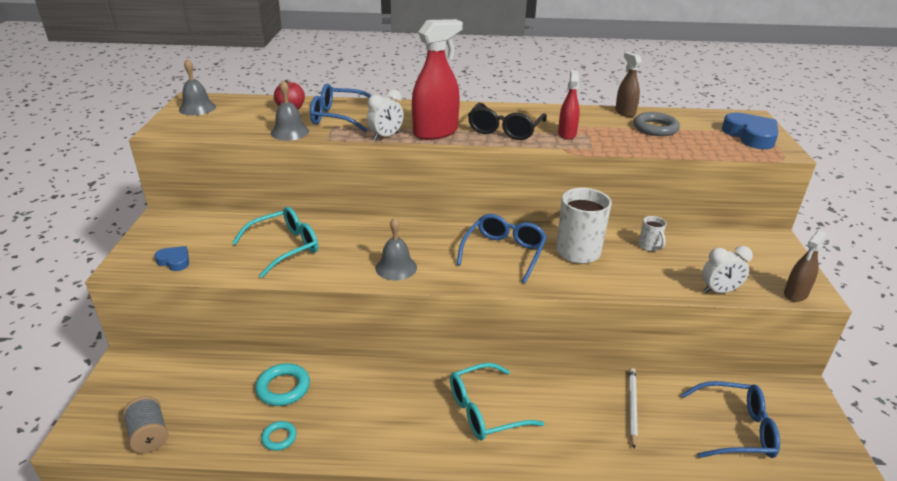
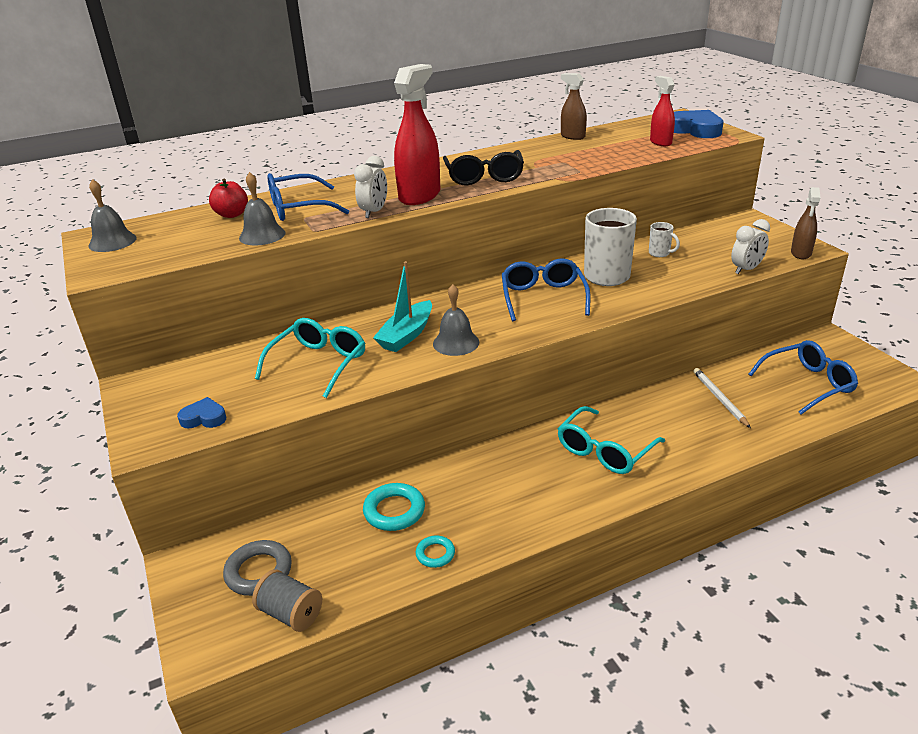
camera: 25 degrees left, 0 degrees up
red spray bottle [558,70,580,140] -> red spray bottle moved to [650,76,675,146]
grey ring [634,112,680,136] -> grey ring moved to [223,540,292,596]
none -> turquoise boat [373,261,432,352]

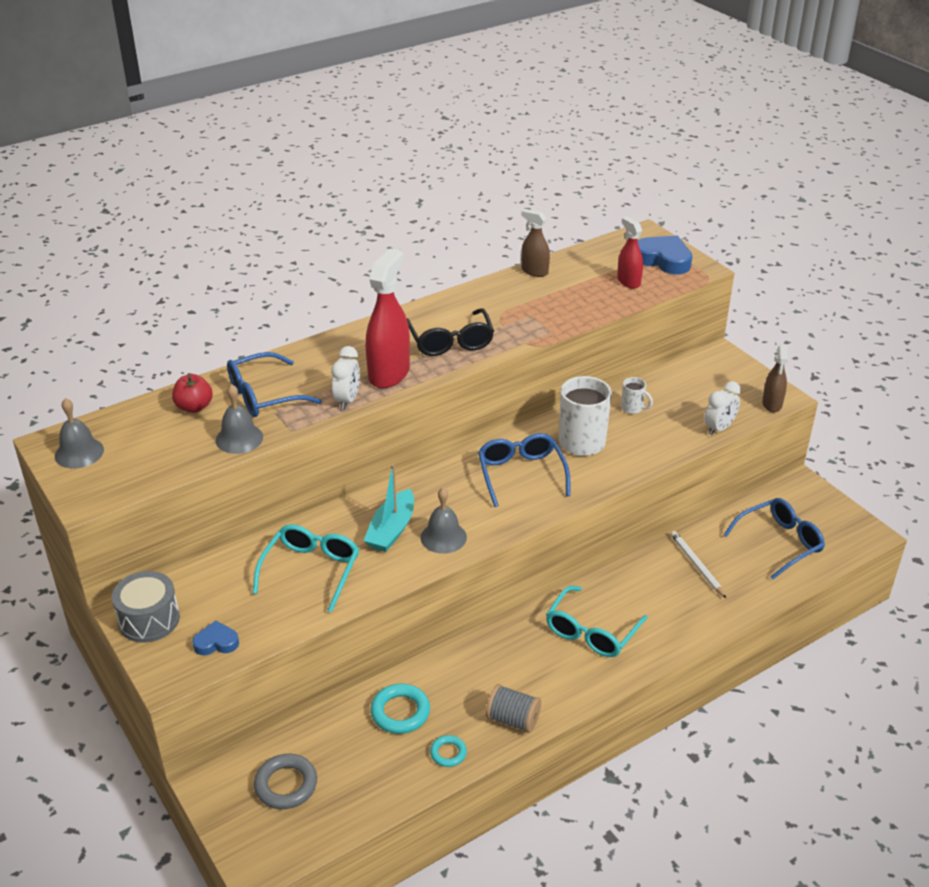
camera: 10 degrees left, 5 degrees up
grey spool [252,569,322,632] -> grey spool moved to [486,684,541,733]
none -> grey drum [112,571,180,643]

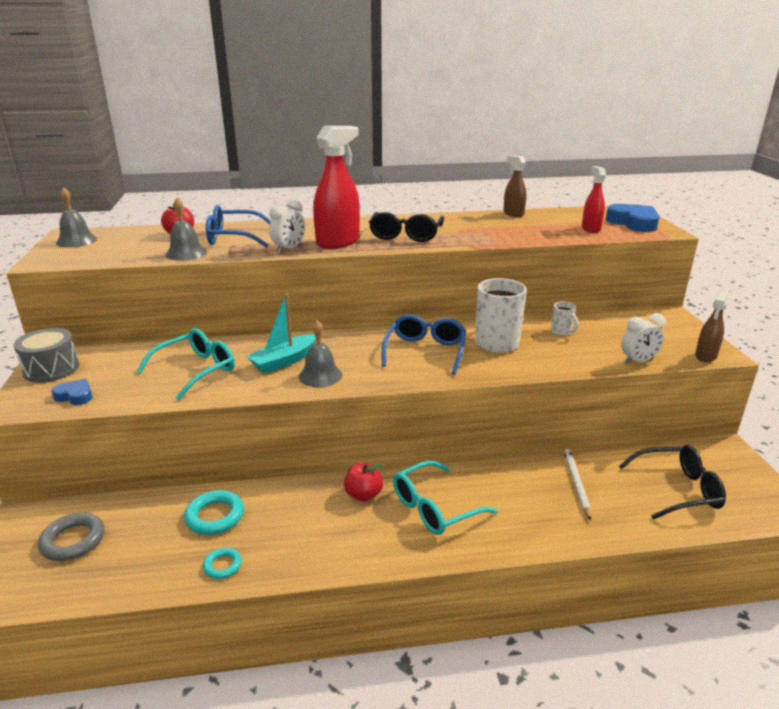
camera: 25 degrees right, 10 degrees down
grey spool [486,684,541,733] -> none
blue glasses [724,498,825,579] -> black glasses [619,445,726,520]
none -> red apple [344,463,383,501]

